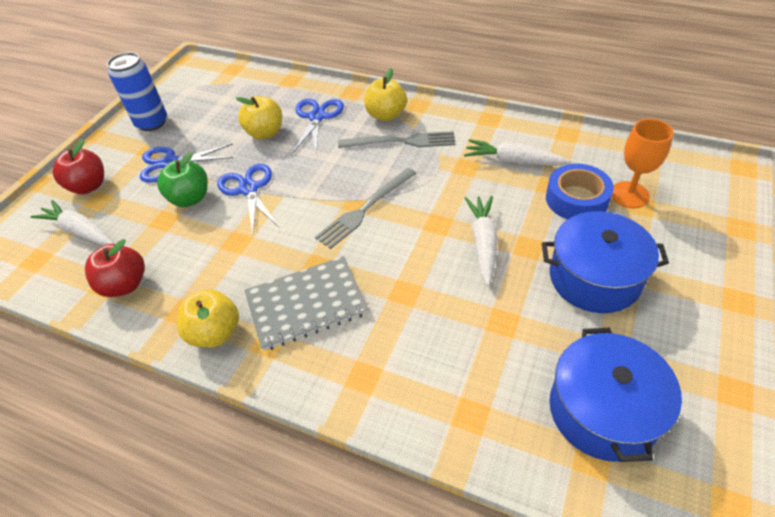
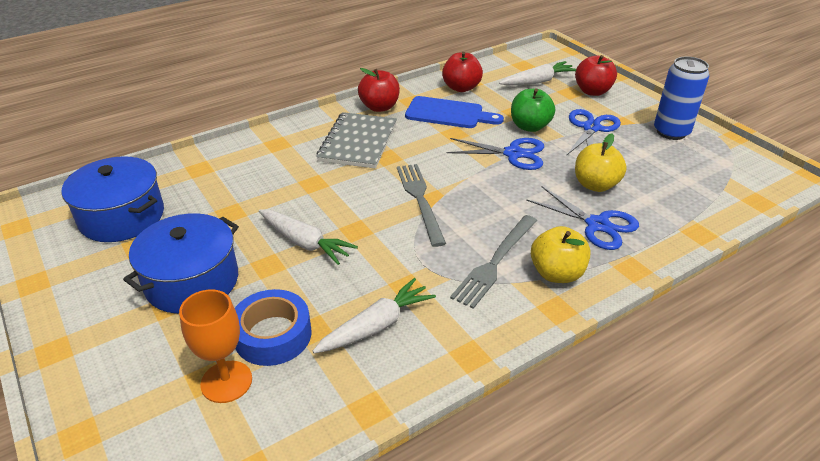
camera: 120 degrees right, 10 degrees down
yellow apple [177,289,239,348] -> red apple [358,68,400,112]
none -> blue cutting board [405,96,504,128]

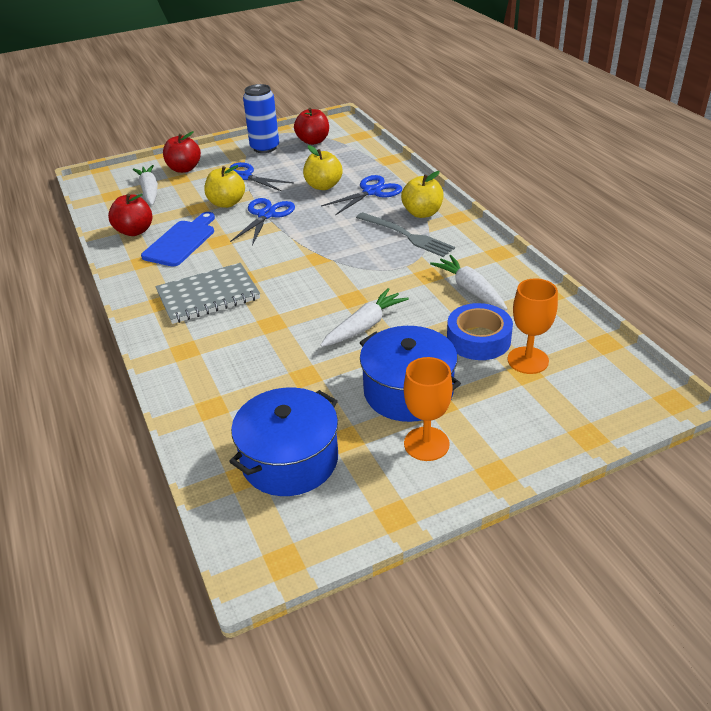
camera: 80 degrees left, 0 degrees up
grey notebook [316,112,397,169] -> grey notebook turned 45 degrees counterclockwise [155,263,260,324]
red apple [358,68,400,112] -> red apple moved to [294,108,329,145]
grey fork [397,164,446,247] -> none
green apple [511,89,555,132] -> yellow apple [204,165,245,208]
none -> orange goblet [404,357,453,461]

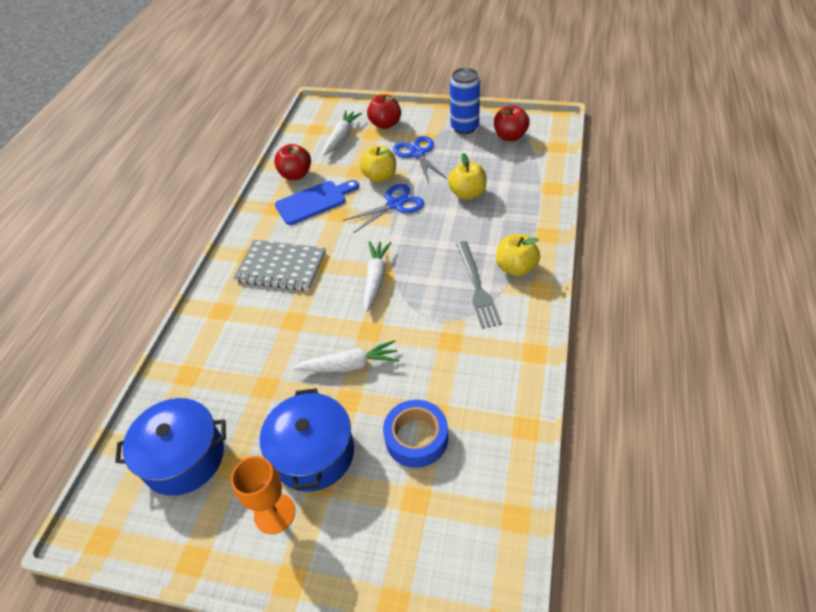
camera: 40 degrees right, 10 degrees up
blue scissors [321,175,402,215] -> none
white carrot [430,255,508,311] -> white carrot moved to [363,241,392,312]
orange goblet [508,279,558,374] -> none

